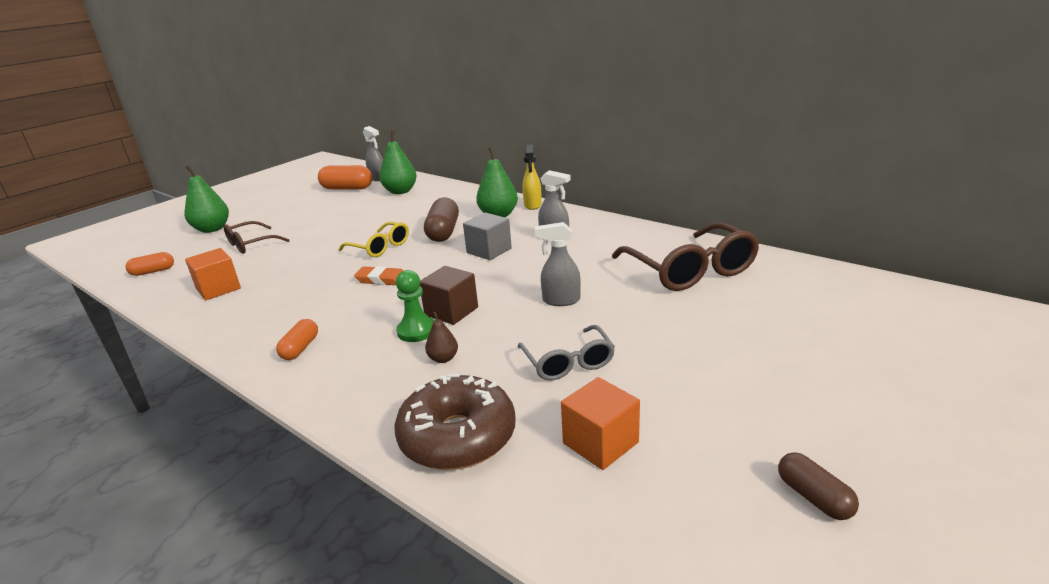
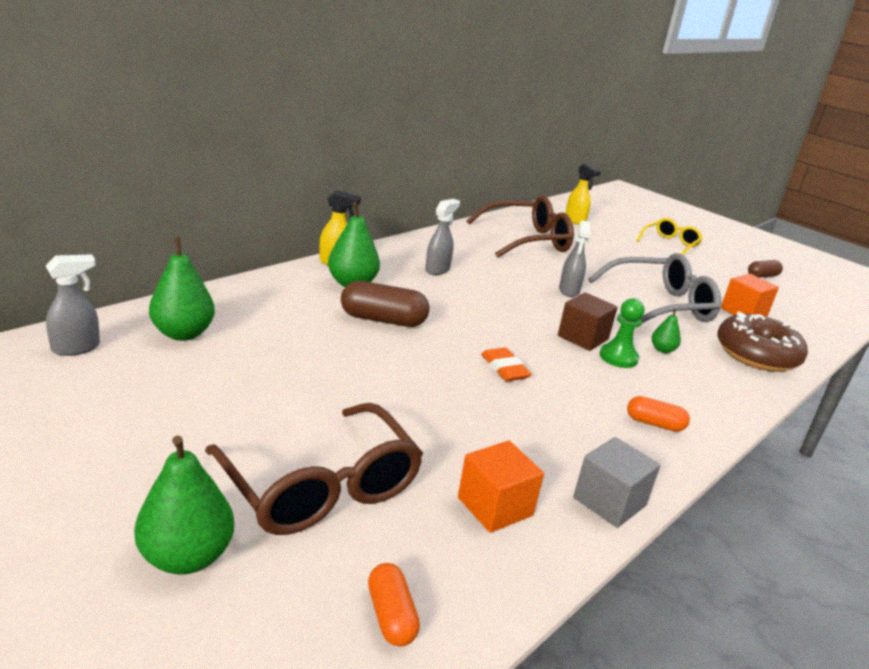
camera: 90 degrees left, 0 degrees up
brown glasses [223,221,290,254] -> brown glasses [205,403,423,535], size x1.73
orange capsule [318,165,372,189] -> none
yellow glasses [339,222,409,257] -> yellow glasses moved to [637,218,703,255]
orange eraser [354,266,403,285] -> orange eraser turned 45 degrees counterclockwise [481,348,532,381]
brown pear [425,312,458,363] -> green pear [652,309,681,353]
grey cube [463,213,512,260] -> grey cube moved to [573,437,661,528]
grey glasses [518,325,615,380] -> grey glasses [589,253,721,323], size x1.73
none -> yellow spray bottle [565,163,601,225]

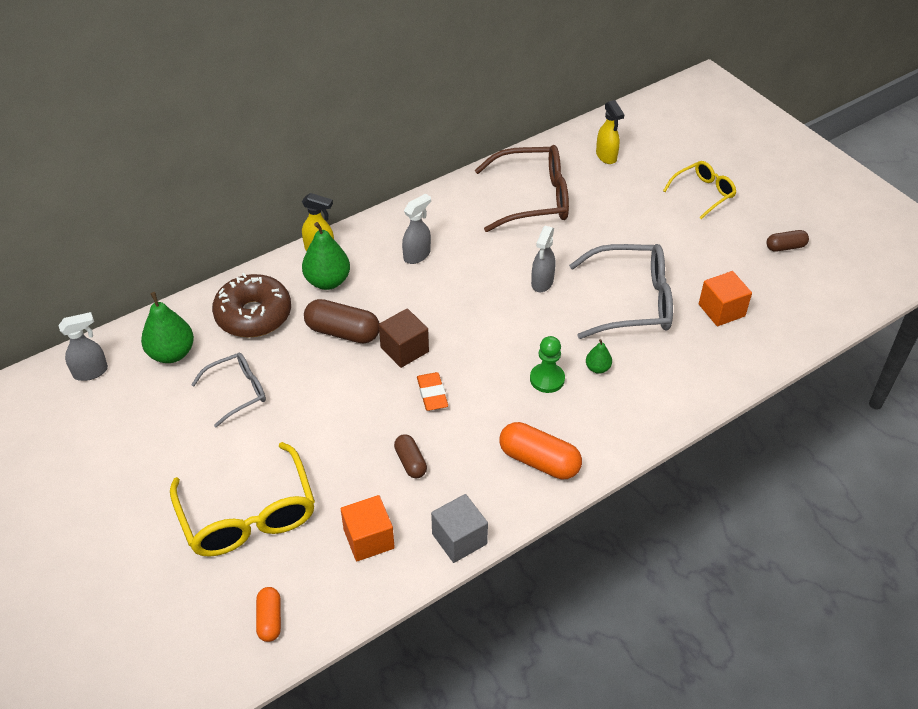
camera: 15 degrees right, 20 degrees up
green pear [134,435,234,575] -> none
brown glasses [205,403,423,535] -> yellow glasses [170,442,315,557]
brown cube [558,292,618,351] -> brown cube moved to [379,308,429,368]
orange capsule [627,396,690,432] -> orange capsule [499,422,582,479], size x1.70
brown donut [717,311,808,372] -> brown donut moved to [212,273,291,338]
none -> grey glasses [191,353,266,427]
none -> brown capsule [394,434,427,478]

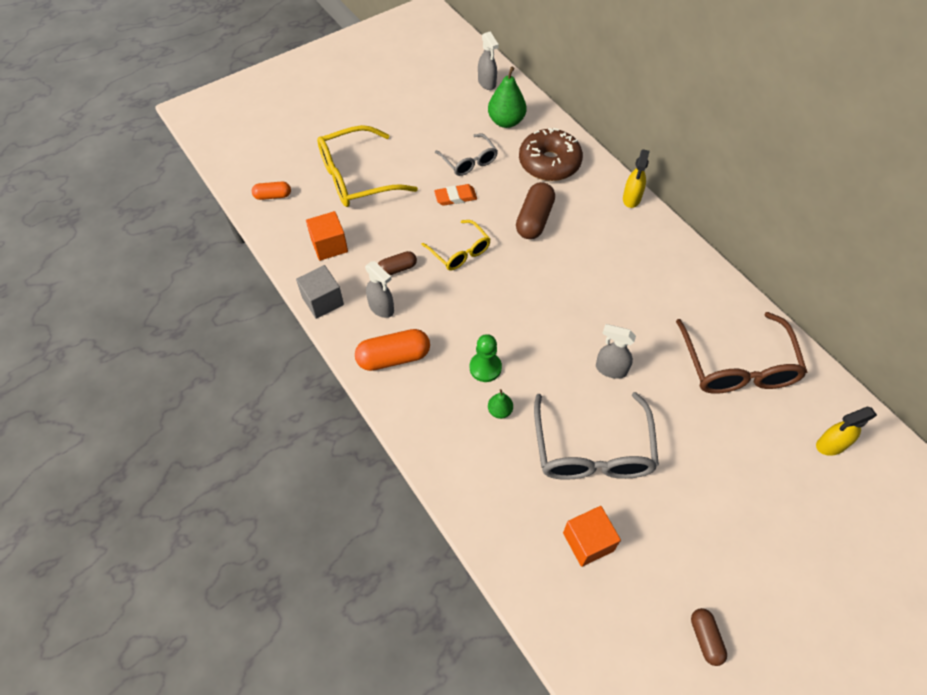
camera: 90 degrees right, 10 degrees up
green pear [302,222,350,290] -> none
brown cube [379,308,429,368] -> none
grey spray bottle [402,193,431,264] -> grey spray bottle moved to [365,261,394,318]
orange eraser [417,372,448,411] -> orange eraser moved to [434,184,477,206]
orange capsule [499,422,582,479] -> orange capsule turned 45 degrees clockwise [355,329,430,371]
yellow glasses [663,161,736,219] -> yellow glasses moved to [422,220,491,270]

